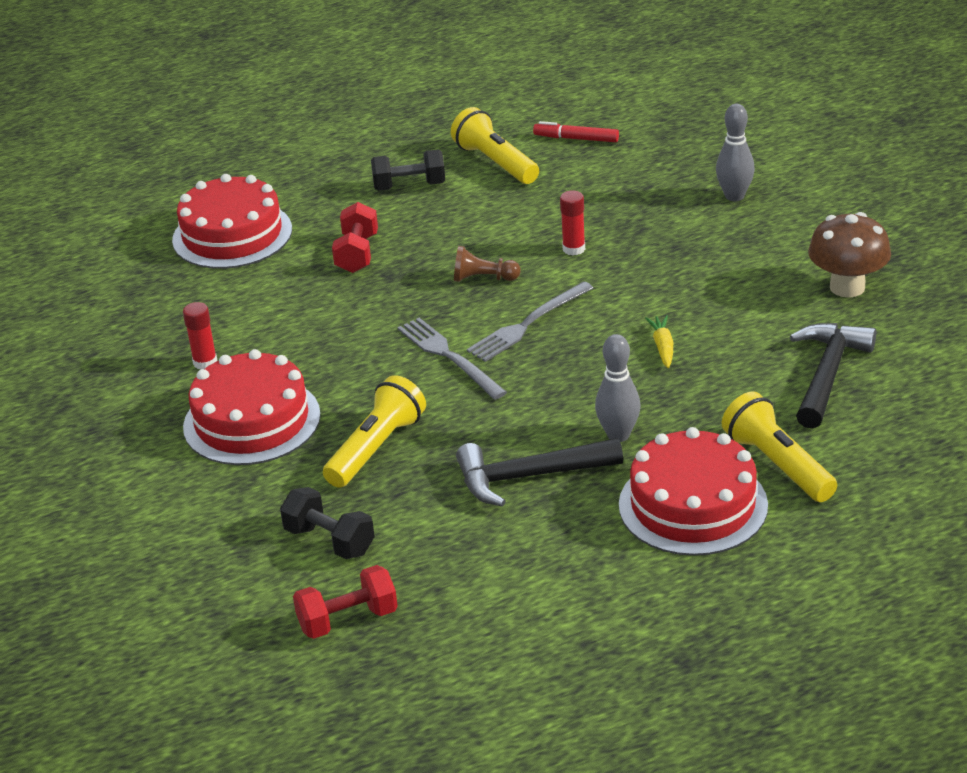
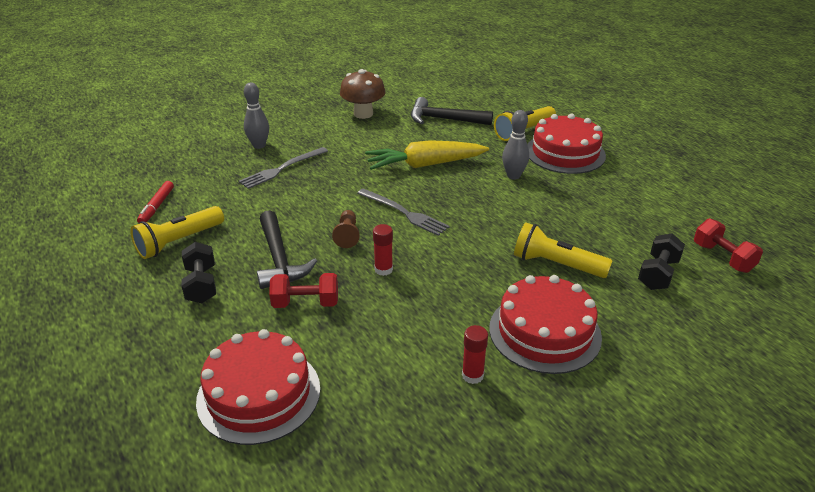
camera: 100 degrees left, 0 degrees up
grey fork [398,318,507,400] -> grey fork moved to [239,147,328,189]
black hammer [456,438,623,507] -> black hammer moved to [257,210,317,289]
red glue stick [560,190,585,256] -> red glue stick moved to [373,224,393,276]
yellow carrot [645,315,673,368] -> yellow carrot [365,140,489,170], size x2.34

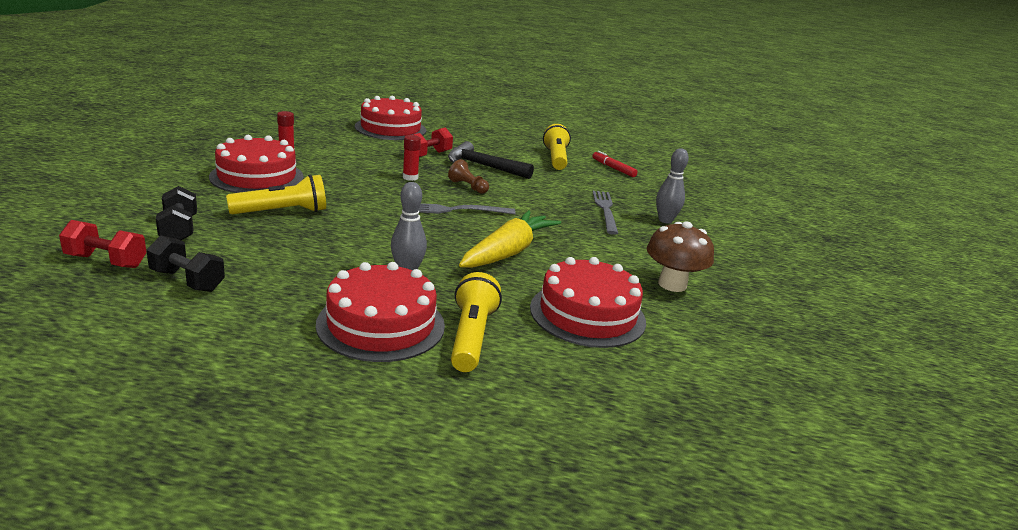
camera: 130 degrees right, 10 degrees down
black dumbbell [181,242,216,303] -> black dumbbell moved to [146,235,225,292]
black hammer [411,97,493,125] -> red cake [530,257,646,348]

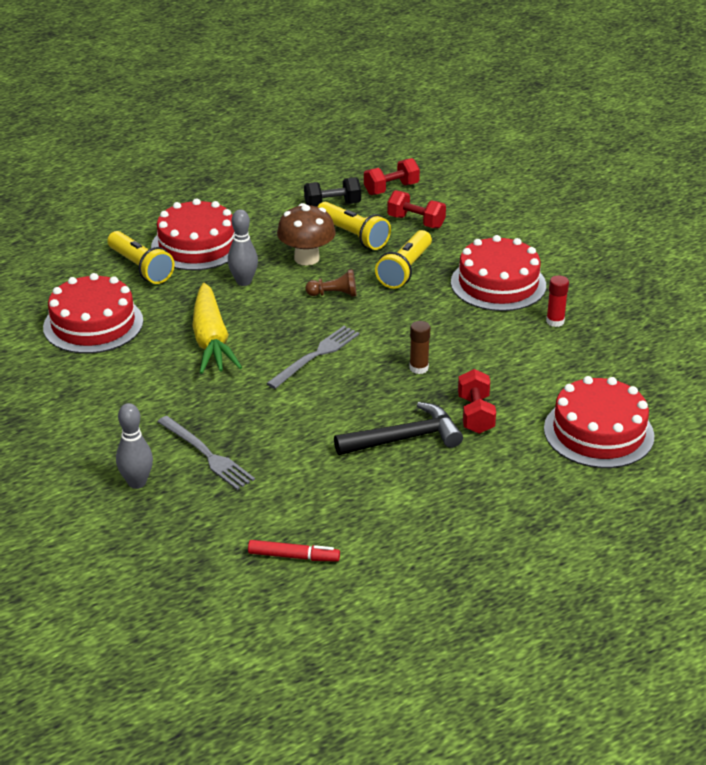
camera: 140 degrees right, 10 degrees up
black dumbbell [156,186,197,240] -> red dumbbell [387,190,446,229]
red glue stick [403,135,421,181] -> brown glue stick [409,321,430,374]
brown pawn [448,159,489,194] -> brown pawn moved to [305,269,356,297]
yellow flashlight [543,124,571,170] -> yellow flashlight moved to [318,202,391,250]
brown mushroom [647,221,714,292] -> brown mushroom moved to [277,203,336,265]

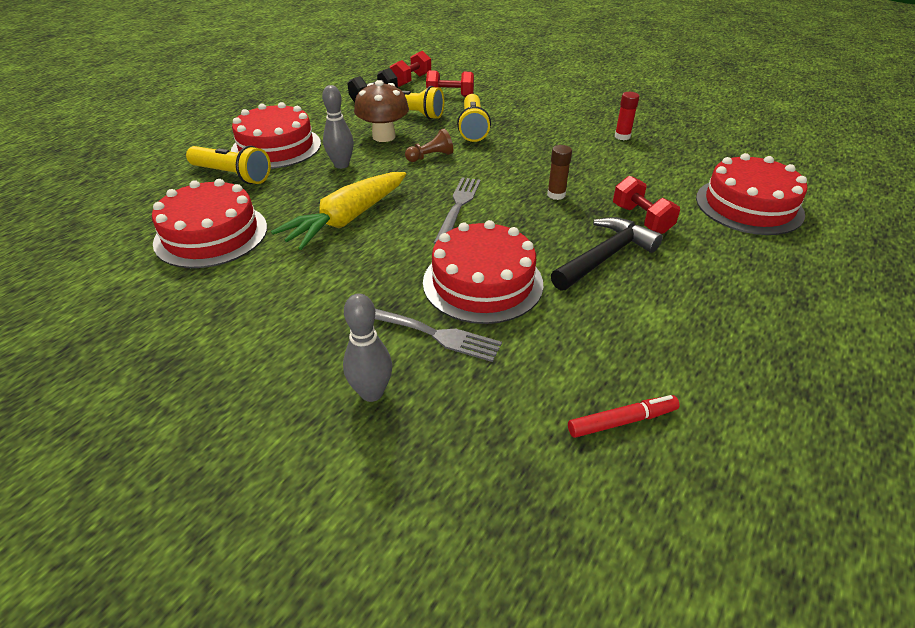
camera: 25 degrees left, 5 degrees up
yellow carrot [192,283,242,374] -> yellow carrot turned 75 degrees clockwise [271,172,406,250]
red cake [451,235,546,311] -> red cake moved to [423,220,543,324]

